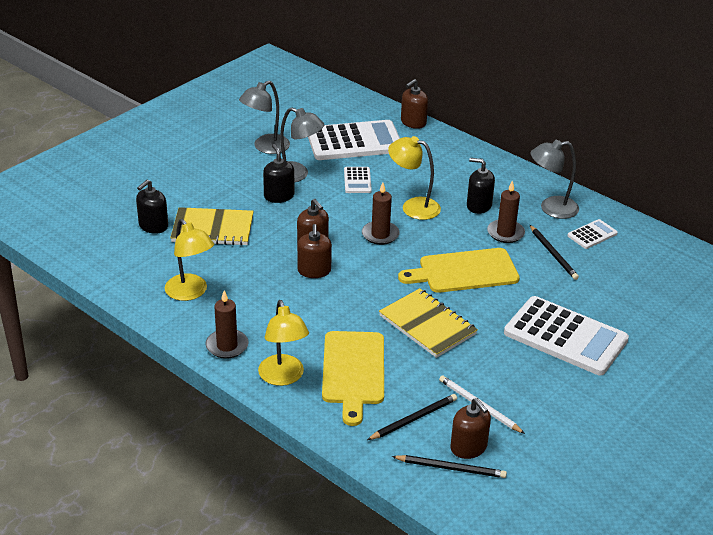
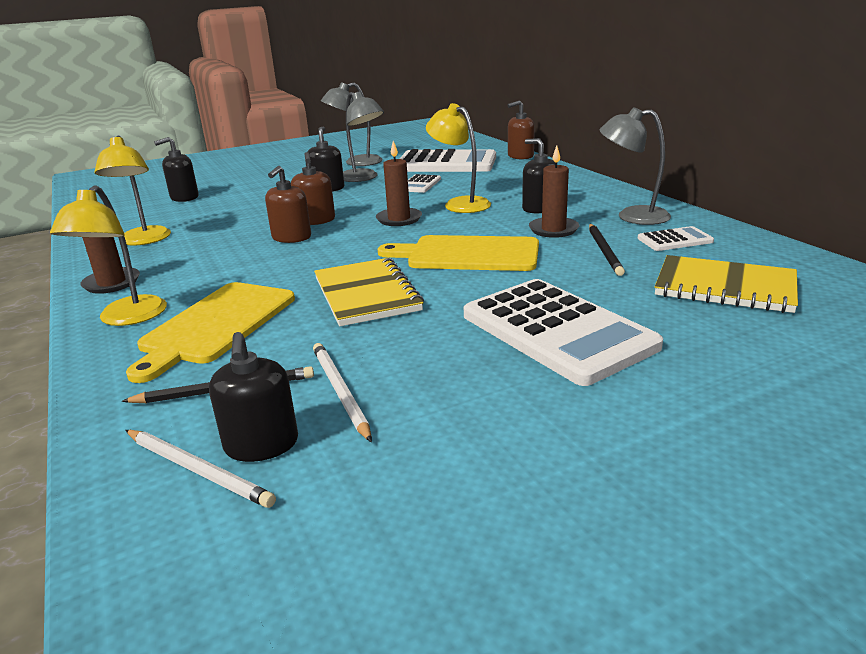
camera: 25 degrees right, 10 degrees down
yellow notebook [170,207,254,246] -> yellow notebook moved to [655,255,798,313]
black pencil [392,455,507,478] -> white pencil [125,430,276,508]
brown soap dispenser [450,398,491,459] -> black soap dispenser [209,332,298,462]

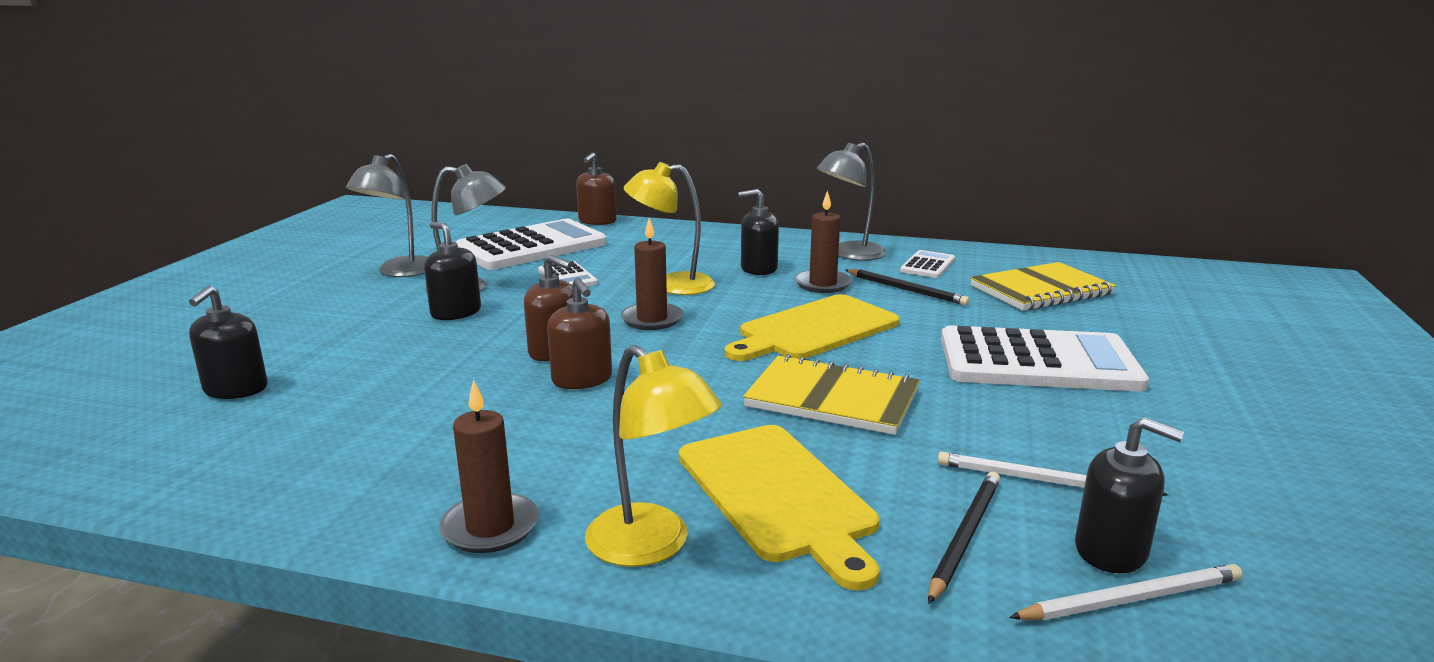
camera: 50 degrees left, 5 degrees down
yellow lamp [94,136,171,245] -> none

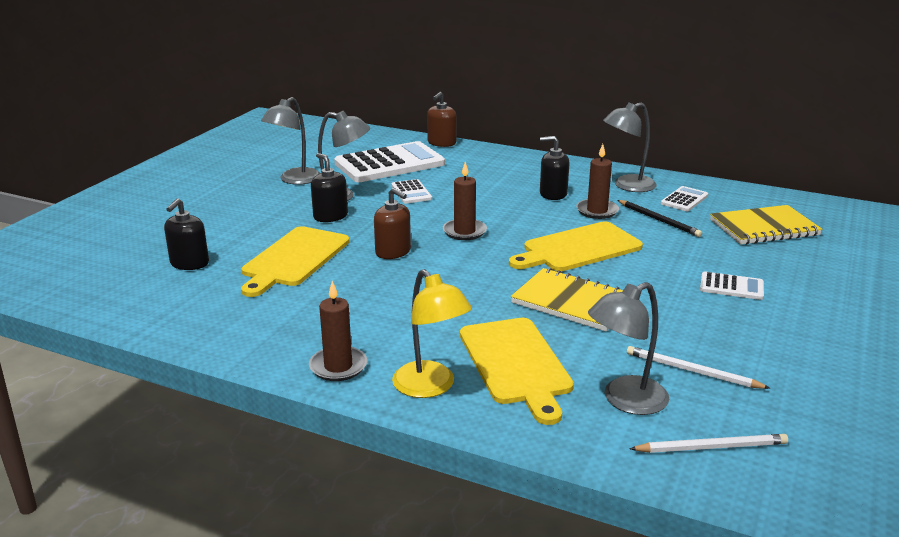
camera: 10 degrees right, 5 degrees up
brown soap dispenser [547,278,612,389] -> none
yellow lamp [624,162,715,295] -> none
black pencil [928,472,1000,604] -> grey lamp [588,282,669,415]
white calculator [941,325,1149,391] -> white calculator [700,272,764,300], size x0.46
black soap dispenser [1075,417,1184,573] -> none
none -> yellow cutting board [241,226,349,297]

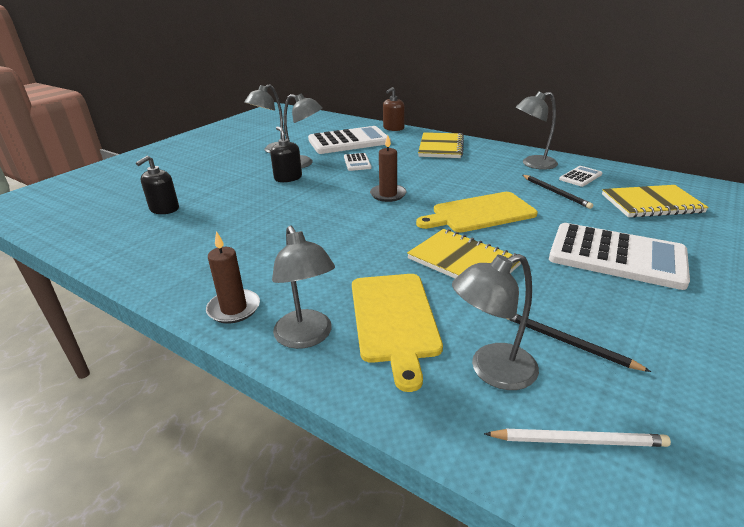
camera: 10 degrees right, 5 degrees up
yellow cutting board [241,226,349,297] -> none
brown soap dispenser [374,188,411,259] -> none
yellow lamp [392,269,472,398] -> grey lamp [272,226,335,349]
black soap dispenser [540,136,569,200] -> none
brown candle [576,144,619,219] -> none
white pencil [627,346,770,389] -> black pencil [505,314,651,372]
white calculator [700,272,764,300] -> white calculator [549,223,690,290], size x2.17
none -> yellow notebook [418,132,464,158]

